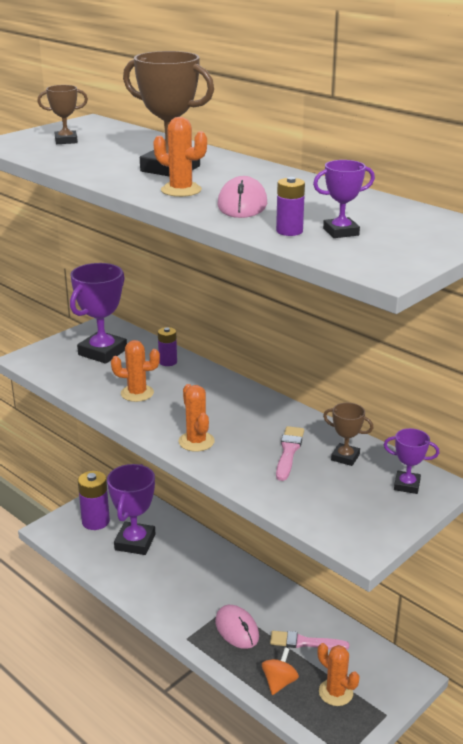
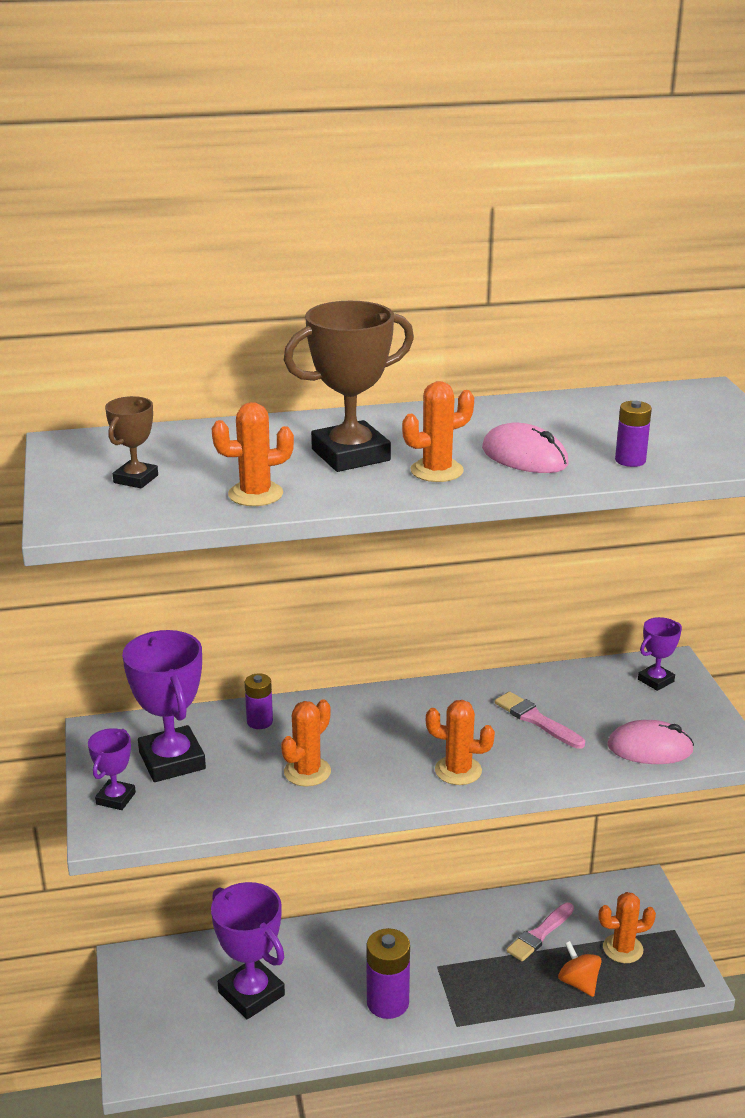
camera: 55 degrees left, 0 degrees up
purple battery [78,471,110,530] -> purple battery moved to [367,928,410,1019]
pink mouse [215,605,259,649] -> pink mouse moved to [607,720,694,764]
purple trophy [313,160,375,238] -> purple trophy moved to [88,728,136,810]
brown trophy [323,403,373,466] -> none
none -> orange cactus [212,402,294,506]

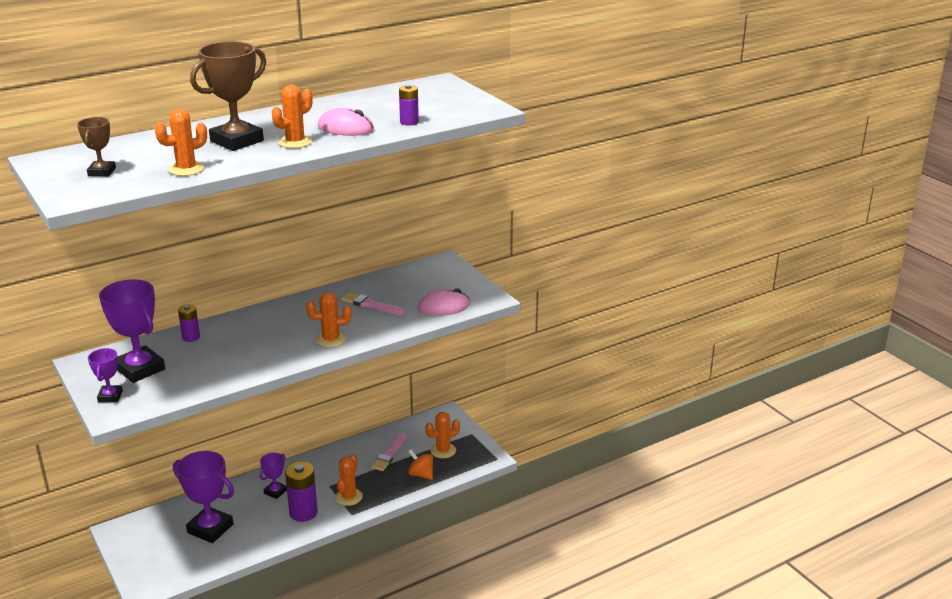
camera: 20 degrees left, 0 degrees up
orange cactus [281,699,331,786] -> orange cactus moved to [335,454,363,506]
purple trophy [638,617,682,691] -> purple trophy moved to [260,453,287,499]

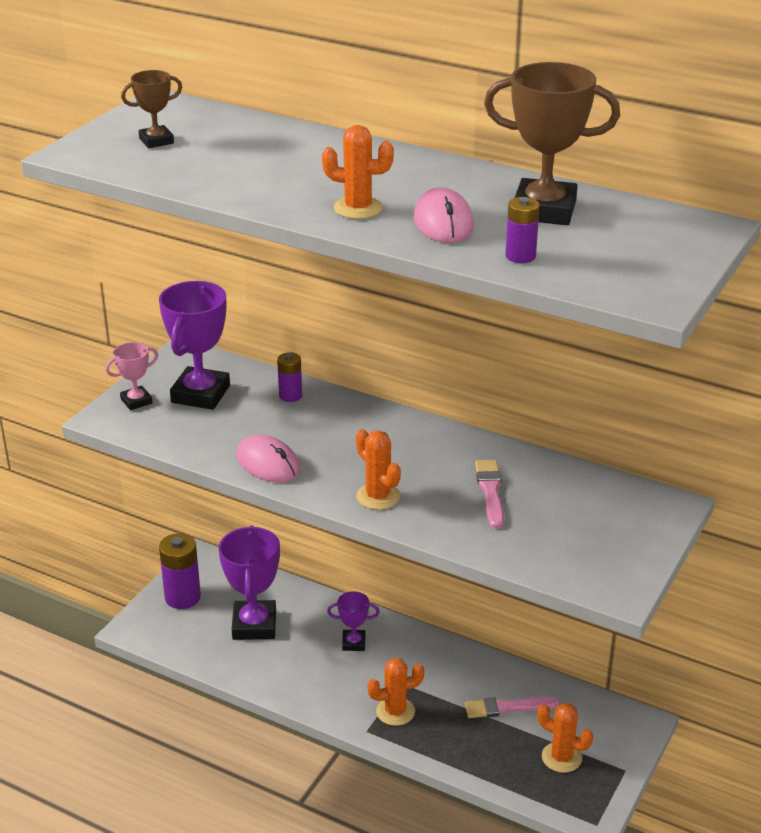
camera: 60 degrees right, 5 degrees up
purple trophy [88,348,123,402] -> pink trophy [105,342,158,410]
orange cactus [155,109,207,176] -> none
brown trophy [190,41,266,151] -> brown trophy moved to [484,62,620,225]
purple battery [285,462,318,522] -> purple battery moved to [159,533,201,609]
orange spinning top [408,449,433,480] -> none
pink mouse [418,288,470,316] -> pink mouse moved to [236,434,300,483]

